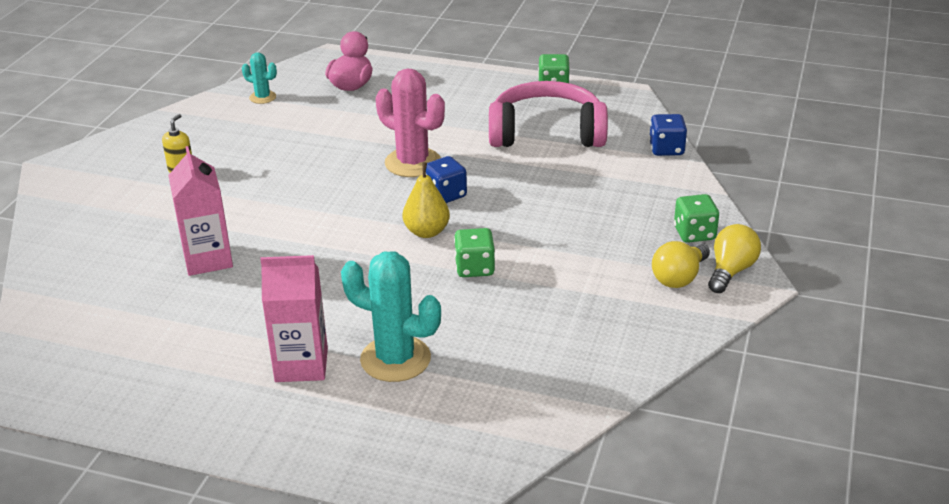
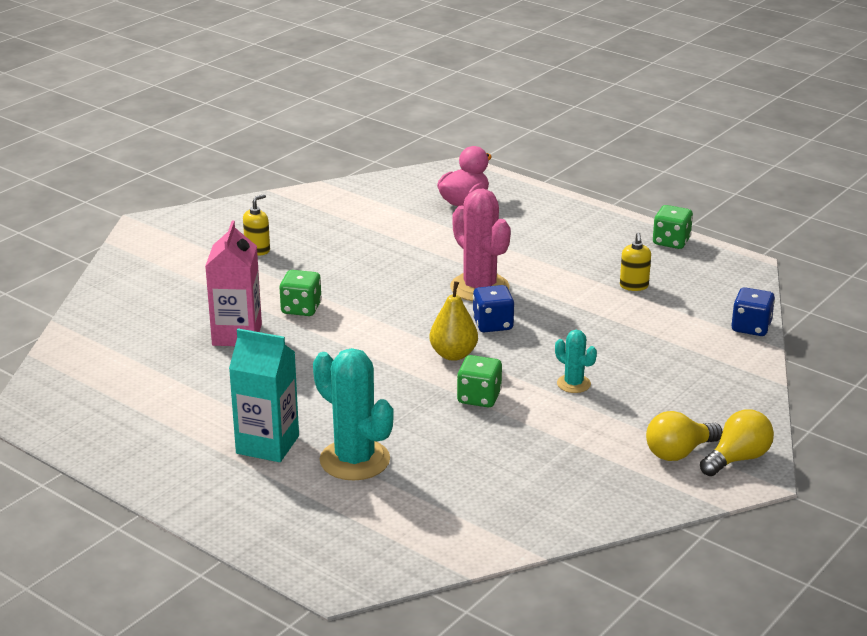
camera: 20 degrees right, 5 degrees down
turquoise cactus [242,52,277,104] -> turquoise cactus moved to [555,330,597,393]
pink carton [260,255,328,382] -> turquoise carton [229,329,299,462]
pink headphones [489,81,608,147] -> yellow soap dispenser [620,232,651,291]
green dice [674,194,719,243] -> green dice moved to [279,270,322,316]

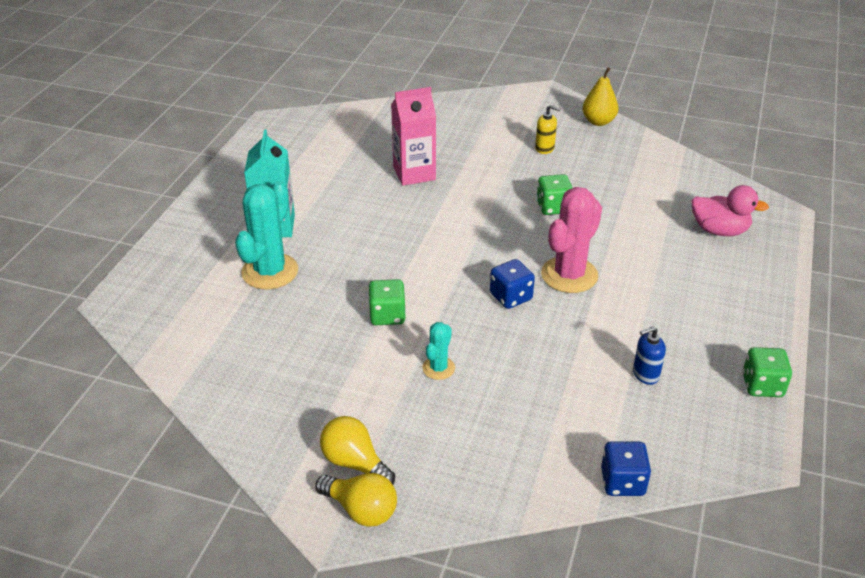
camera: 70 degrees right, 10 degrees up
green dice [279,270,322,316] -> green dice moved to [537,174,572,215]
yellow pear [430,281,478,361] -> yellow pear moved to [582,67,618,126]
yellow soap dispenser [620,232,651,291] -> blue soap dispenser [633,326,666,385]

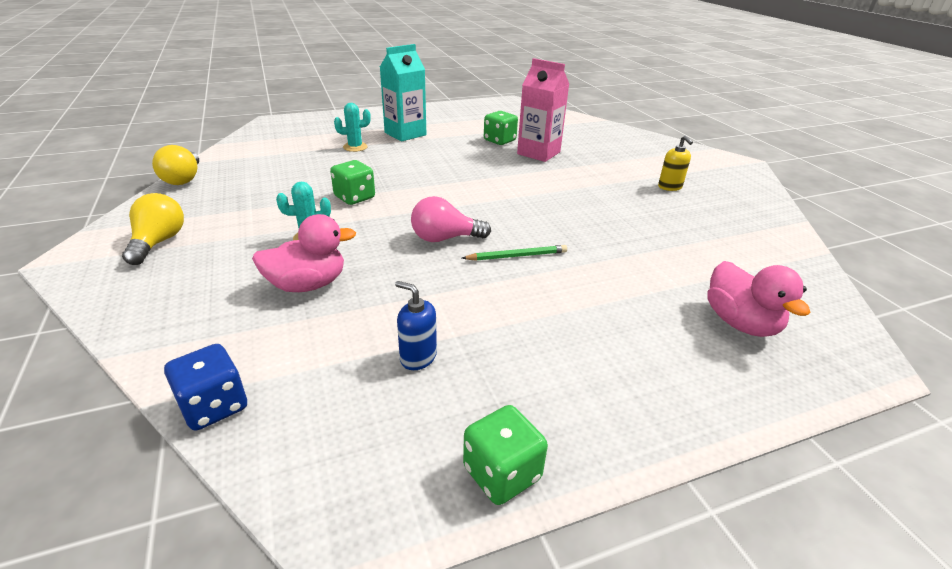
camera: 50 degrees right, 5 degrees down
turquoise cactus [235,181,298,289] -> turquoise cactus [334,103,371,152], size x0.52
yellow light bulb [315,473,397,527] -> yellow light bulb moved to [152,145,199,185]
blue dice [490,259,535,309] -> pink light bulb [411,196,491,242]
green dice [537,174,572,215] -> green dice moved to [484,111,518,145]
pink cactus [541,187,602,293] -> green pencil [462,245,567,261]
yellow pear [582,67,618,126] -> none
none -> pink duck [252,214,356,292]

